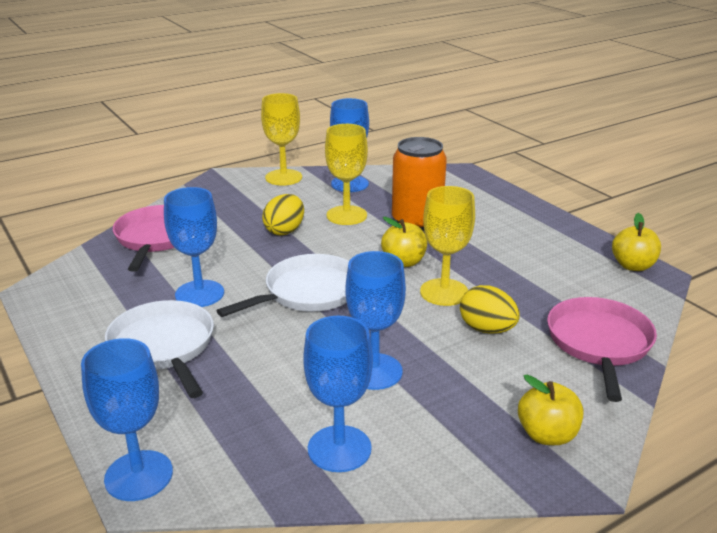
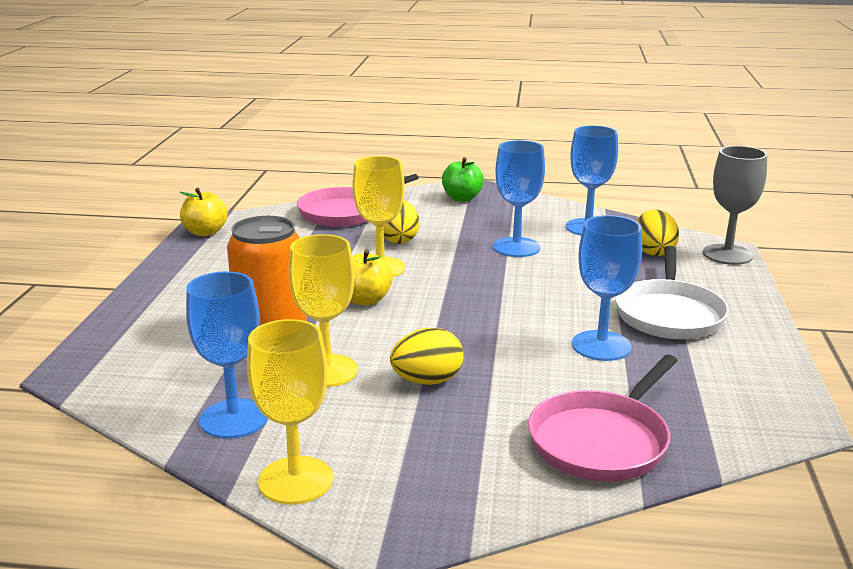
camera: 140 degrees left, 5 degrees down
blue goblet [81,338,173,501] -> grey goblet [703,146,767,265]
white pan [217,254,349,317] -> none
yellow apple [518,374,583,445] -> green apple [442,157,484,202]
none -> yellow egg [637,209,679,256]

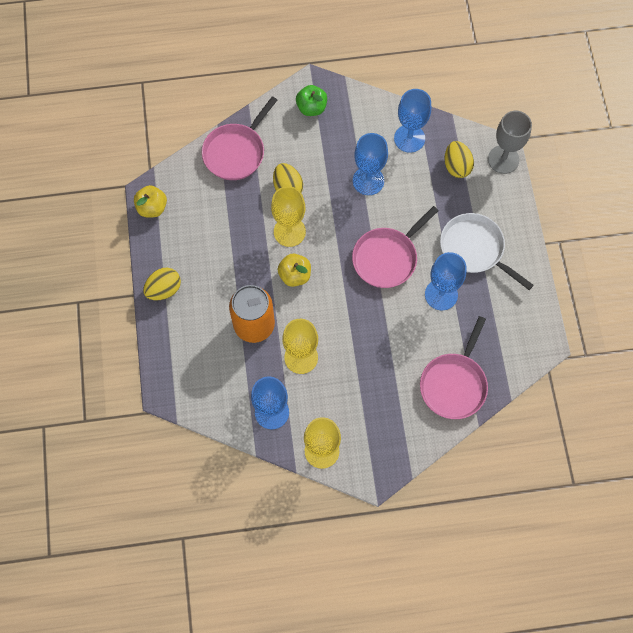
camera: 15 degrees left, 45 degrees up
yellow egg [390,328,464,385] -> yellow egg moved to [143,268,181,300]
white pan [616,246,729,339] -> white pan turned 135 degrees clockwise [440,213,534,290]
none -> pink pan [352,206,439,288]

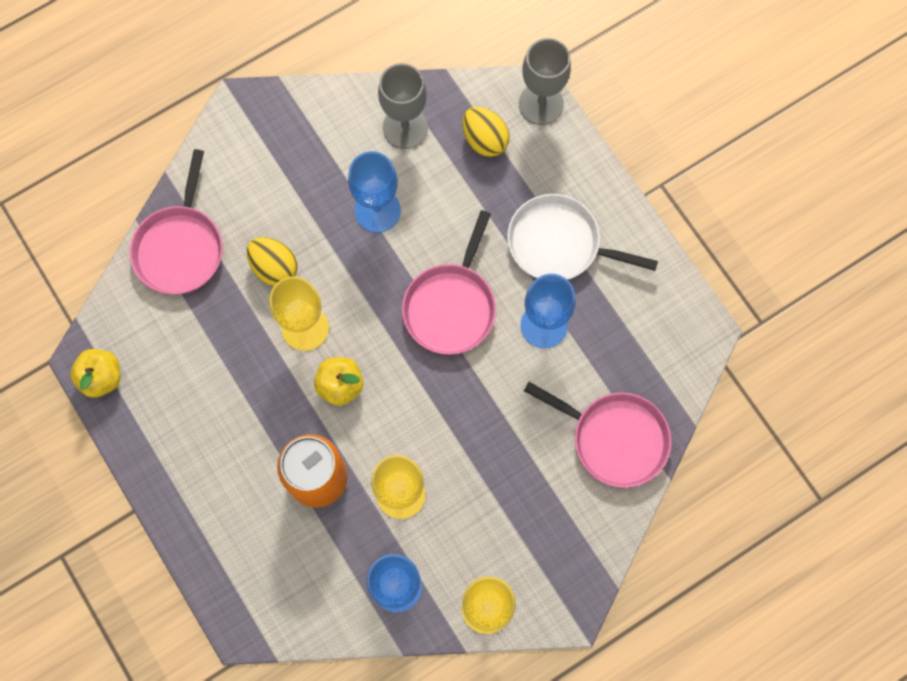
camera: 25 degrees left, 5 degrees up
yellow egg [143,268,181,300] -> none
green apple [296,85,327,116] -> none
blue goblet [394,89,431,153] -> grey goblet [378,63,428,149]
pink pan [420,316,488,419] -> pink pan turned 60 degrees counterclockwise [524,382,671,488]

